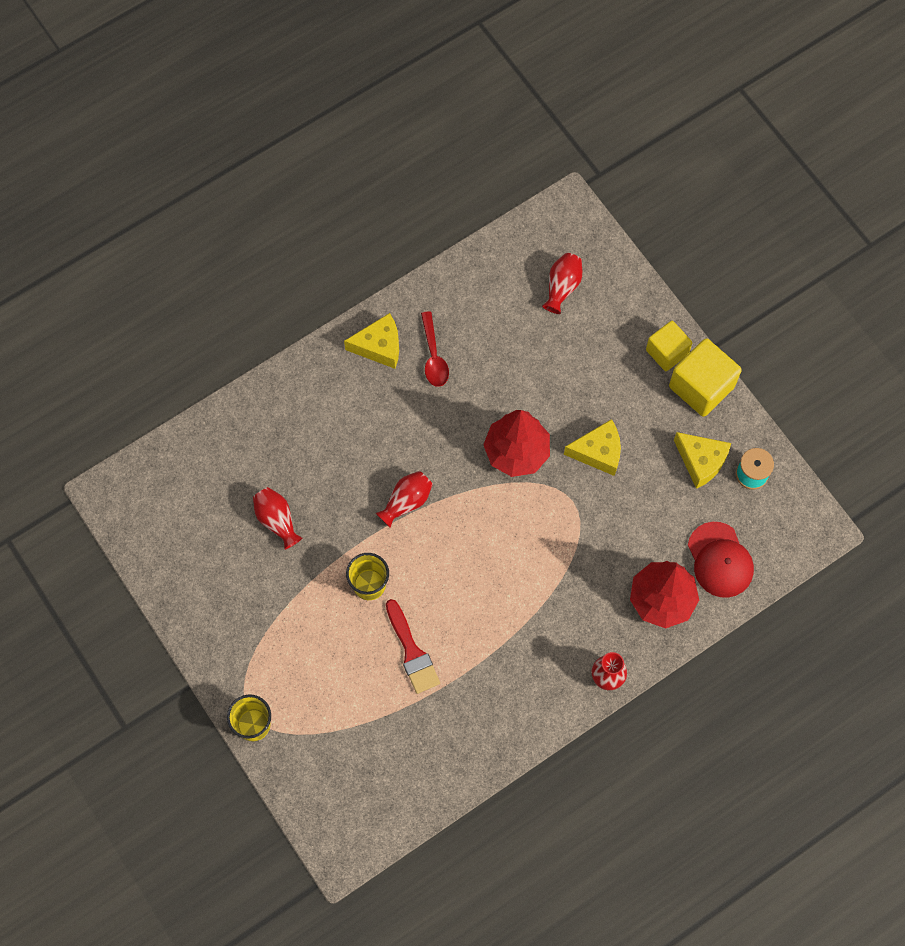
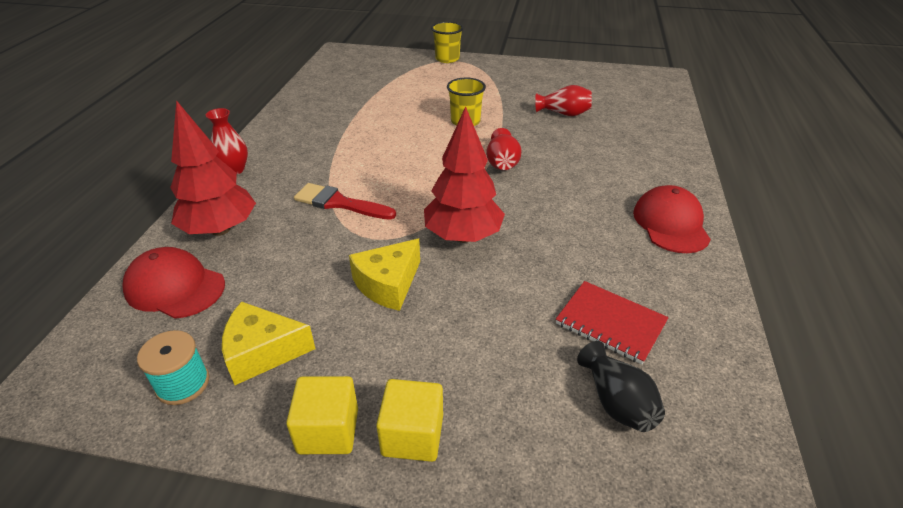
camera: 135 degrees right, 30 degrees down
yellow cheese [344,313,399,369] -> red cap [633,185,711,253]
red brush [386,599,440,694] -> red brush moved to [294,183,396,220]
red spoon [421,311,449,387] -> none
red vase [542,253,582,314] -> black vase [577,341,665,432]
yellow cube [669,338,742,417] -> yellow cube [286,376,358,454], size x0.66
none -> red notebook [556,281,669,364]

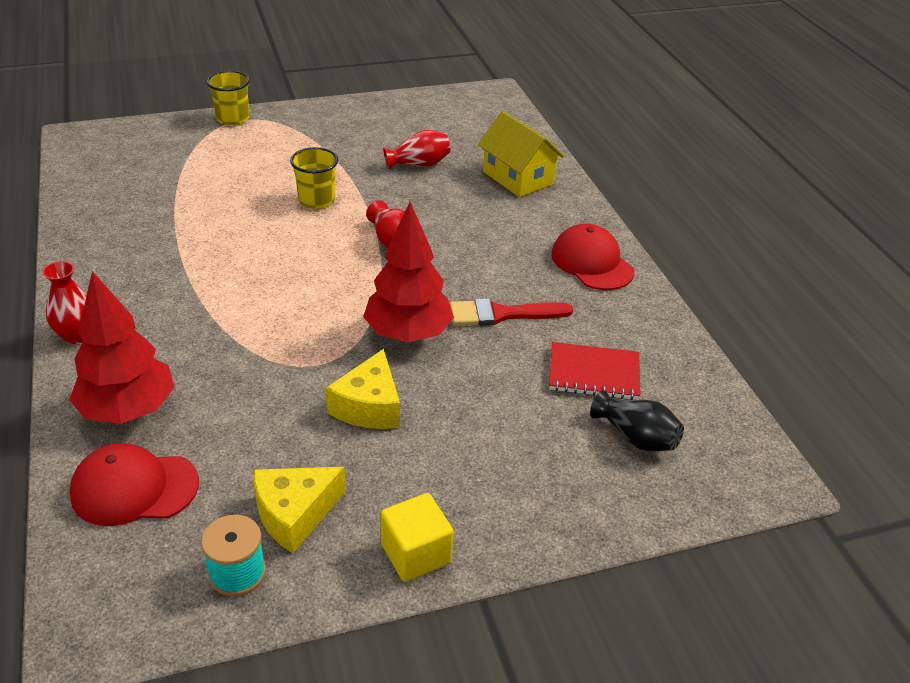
camera: 30 degrees left, 0 degrees up
red brush [294,183,396,220] -> red brush moved to [450,298,573,326]
yellow cube [376,379,443,462] -> none
none -> yellow house [478,111,564,197]

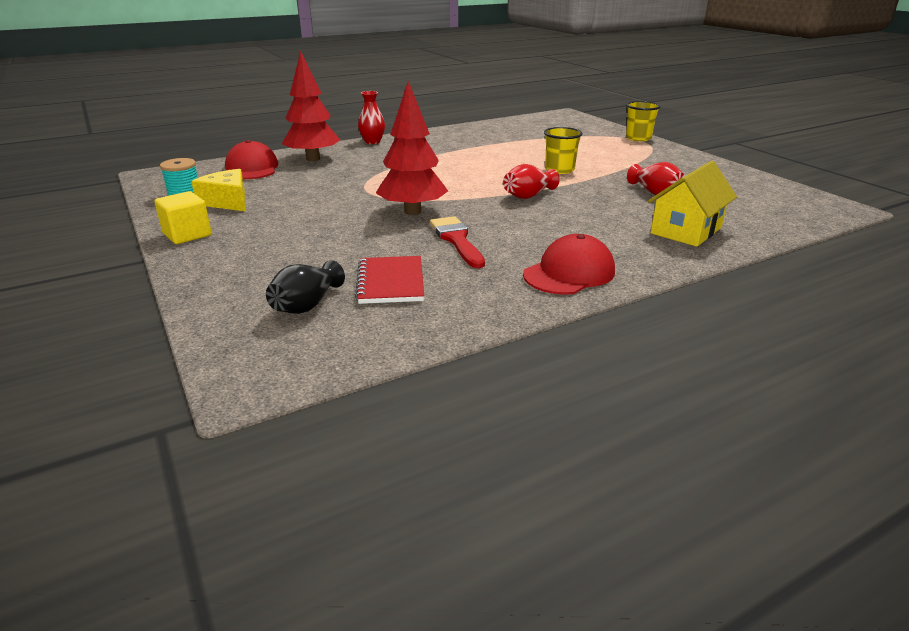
camera: 80 degrees right, 10 degrees down
yellow cheese [326,349,400,429] -> none

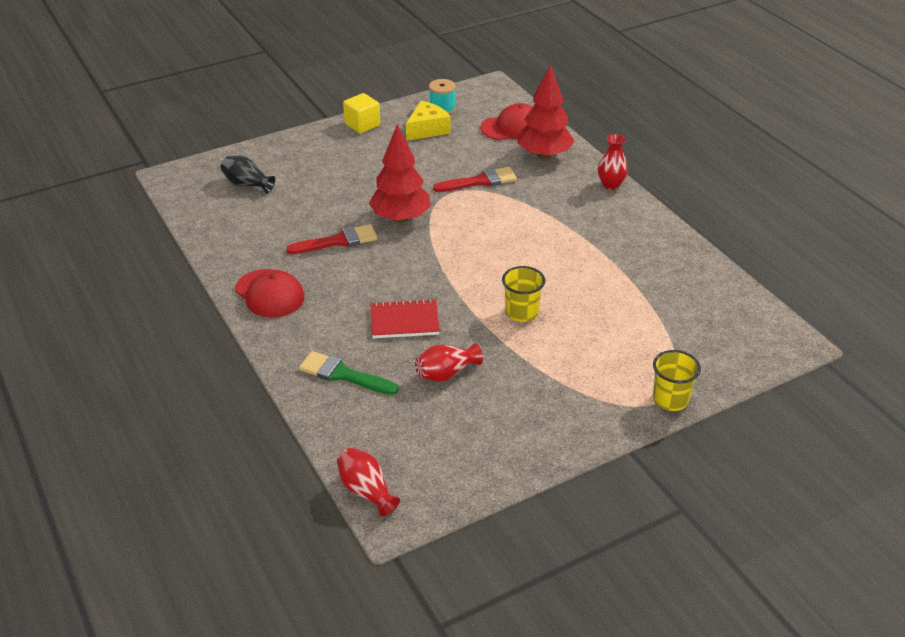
camera: 90 degrees right, 10 degrees up
red notebook [355,256,424,304] -> red notebook moved to [370,299,440,338]
red vase [503,164,560,199] -> red vase moved to [337,447,400,517]
yellow house [648,161,737,247] -> green brush [299,351,399,395]
none -> red brush [433,167,517,192]

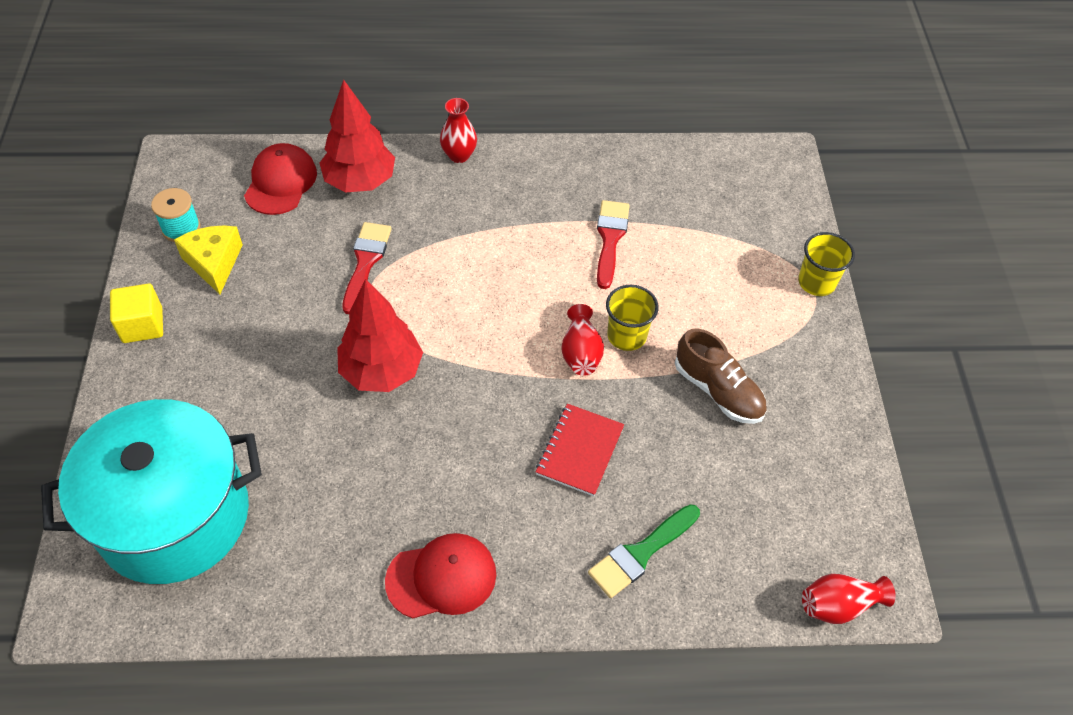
camera: 65 degrees left, 15 degrees up
black vase [221,155,275,193] -> turquoise pot [41,399,262,584]
red brush [286,224,377,254] -> red brush moved to [597,200,630,289]
red vase [415,343,483,382] -> red vase moved to [561,304,604,376]
none -> brown shoe [675,328,767,424]

